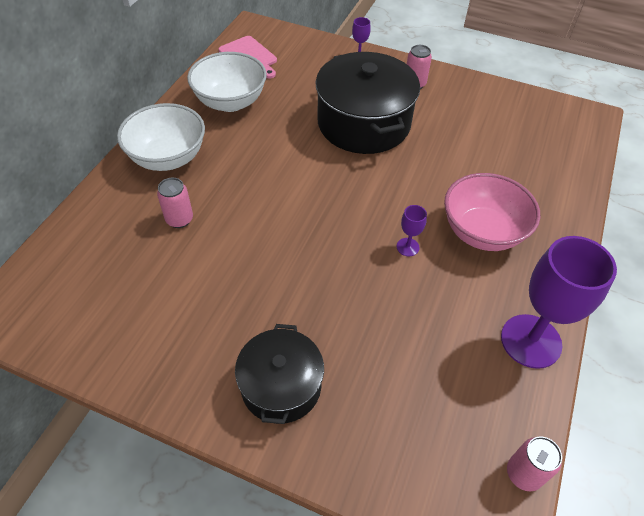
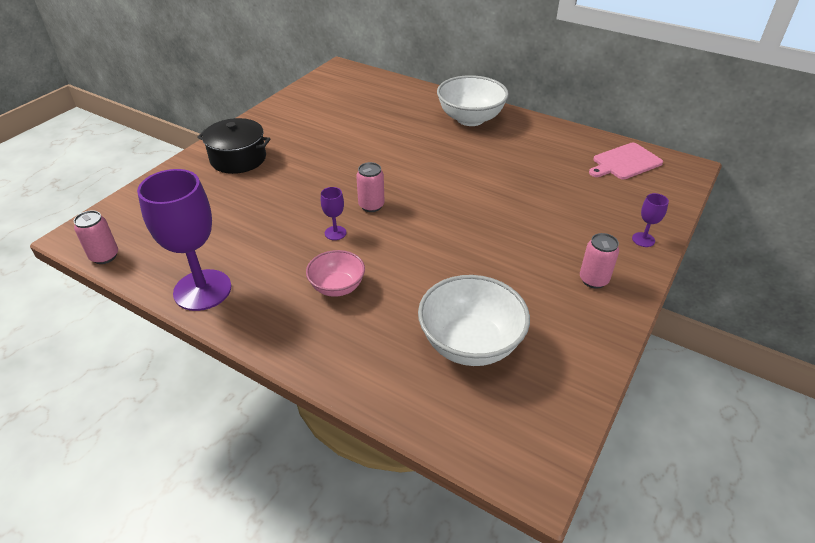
camera: 100 degrees right, 10 degrees down
pink can [157,178,193,228] -> pink can moved to [356,162,385,212]
white bowl [187,52,267,112] -> white bowl moved to [418,275,530,366]
black pot [316,52,420,154] -> none
pink bowl [444,173,540,251] -> pink bowl [306,250,365,297], size x0.59

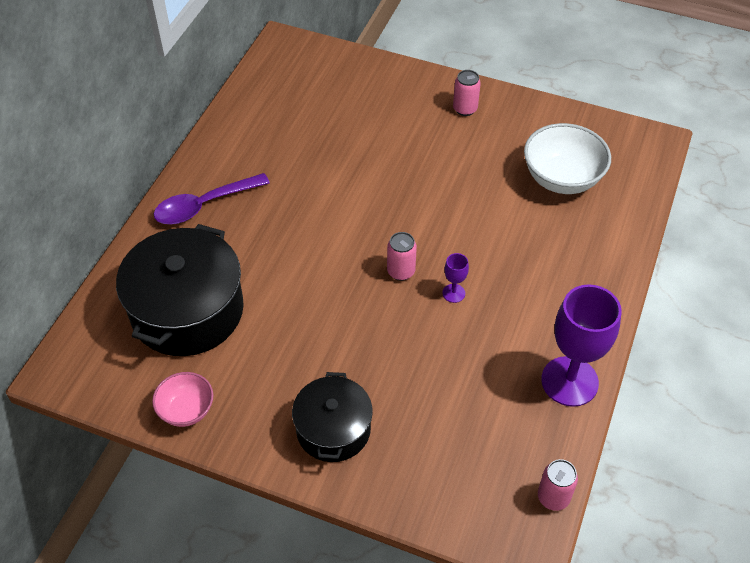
camera: 100 degrees left, 10 degrees up
pink bowl [306,250,365,297] -> pink bowl moved to [152,372,213,427]
white bowl [437,75,509,126] -> purple spoon [154,173,270,224]
pink cutting board [589,143,663,179] -> none
purple goblet [632,193,669,247] -> none
none -> black pot [116,224,244,356]

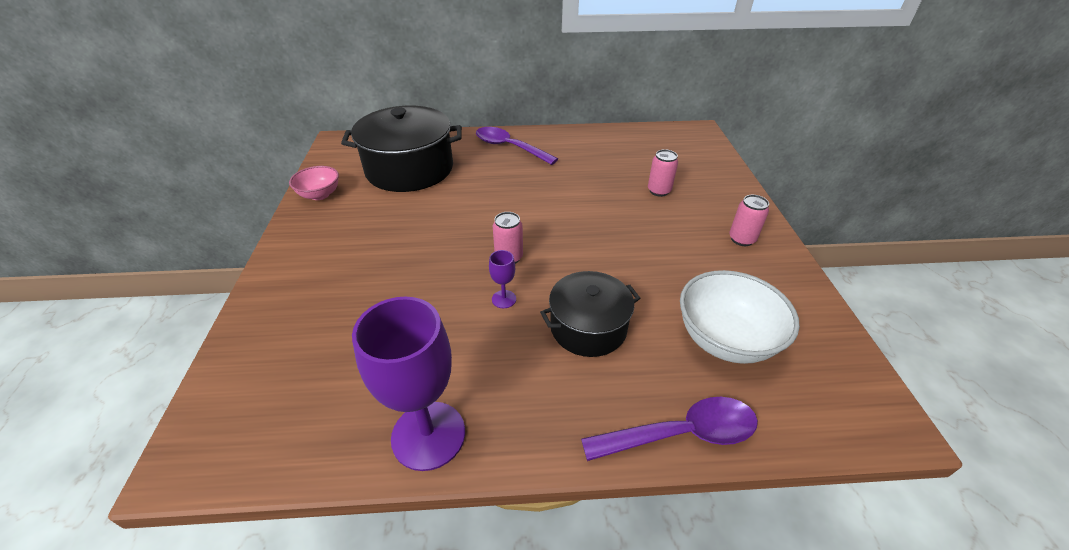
camera: 65 degrees right, 10 degrees down
black pot [292,372,373,462] -> black pot moved to [540,271,640,357]
pink can [538,459,578,511] -> pink can moved to [648,149,678,197]
none -> purple spoon [581,397,758,461]

